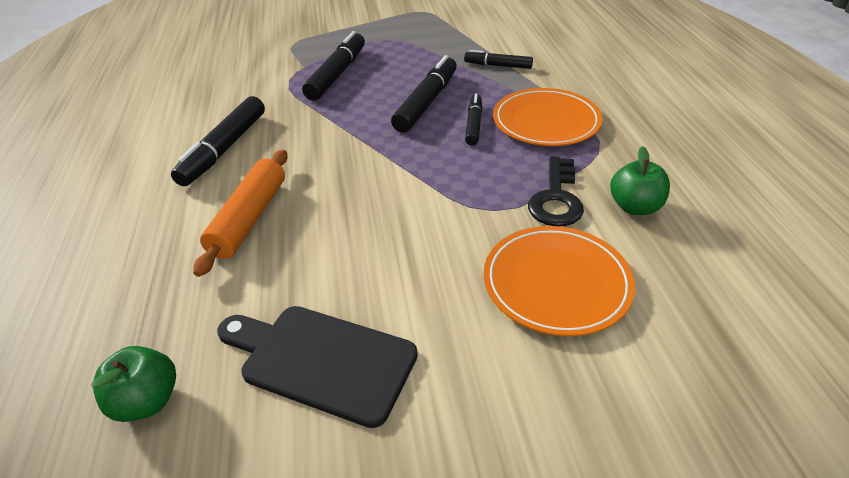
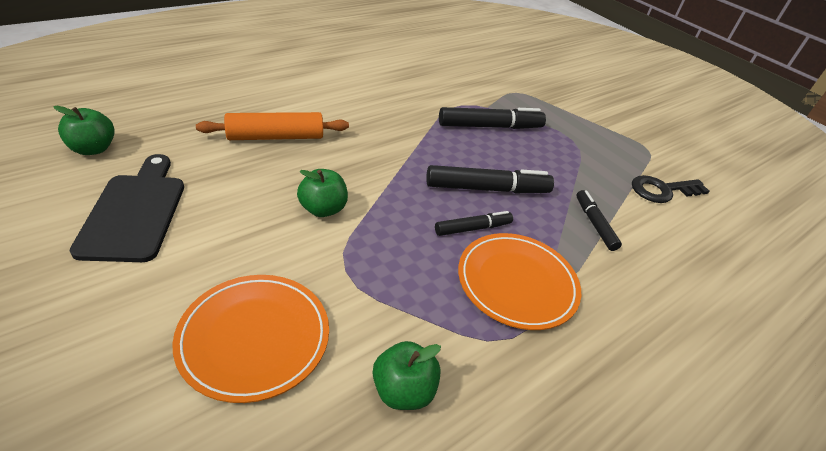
camera: 55 degrees right, 0 degrees up
black marker [171,96,265,186] -> none
black key [528,156,584,226] -> black key moved to [632,175,710,203]
none -> green apple [297,169,348,217]

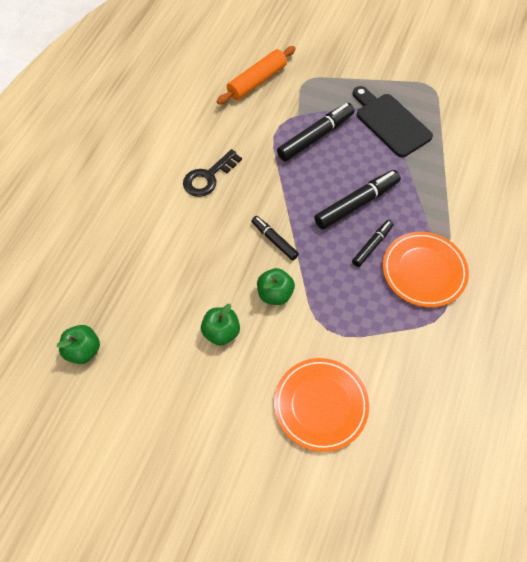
camera: 25 degrees left, 20 degrees up
black cutting board [70,154,184,262] -> black cutting board moved to [353,86,433,157]
orange rolling pin [196,112,349,140] -> orange rolling pin moved to [217,46,296,105]
green apple [373,341,441,410] -> green apple moved to [201,304,240,346]
black marker [576,190,622,251] -> black marker moved to [251,216,299,260]
black key [632,175,710,203] -> black key moved to [183,149,242,197]

